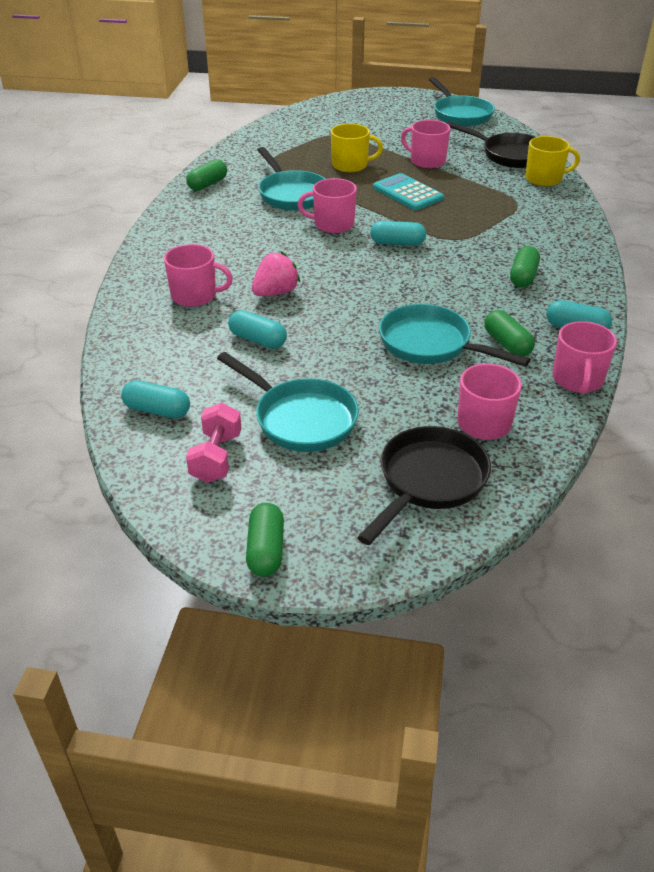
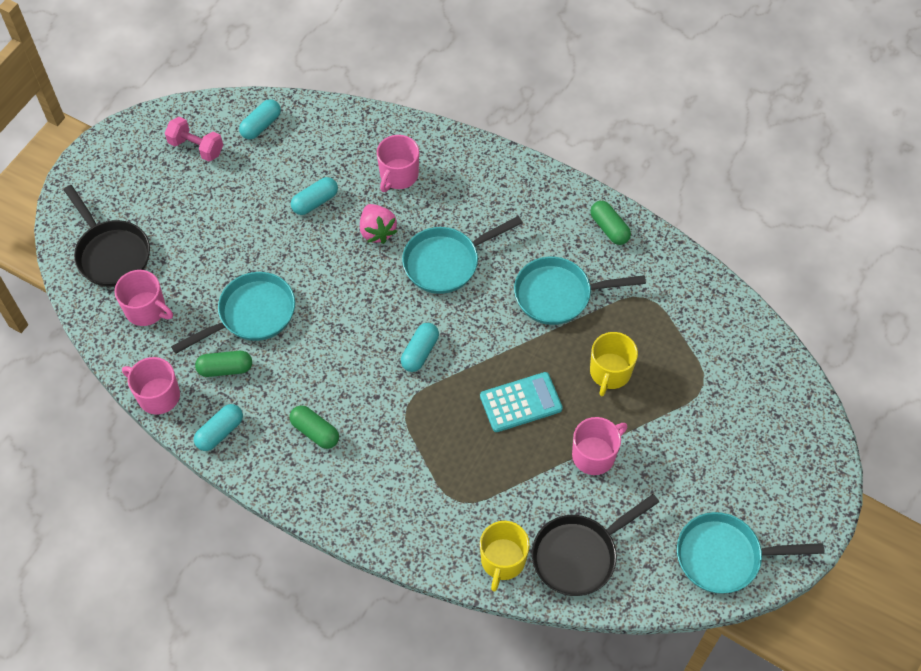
camera: 110 degrees right, 20 degrees up
turquoise pan [217,352,359,452] -> turquoise pan moved to [402,216,523,294]
green capsule [246,503,284,577] -> none
pink mug [298,178,357,233] -> none

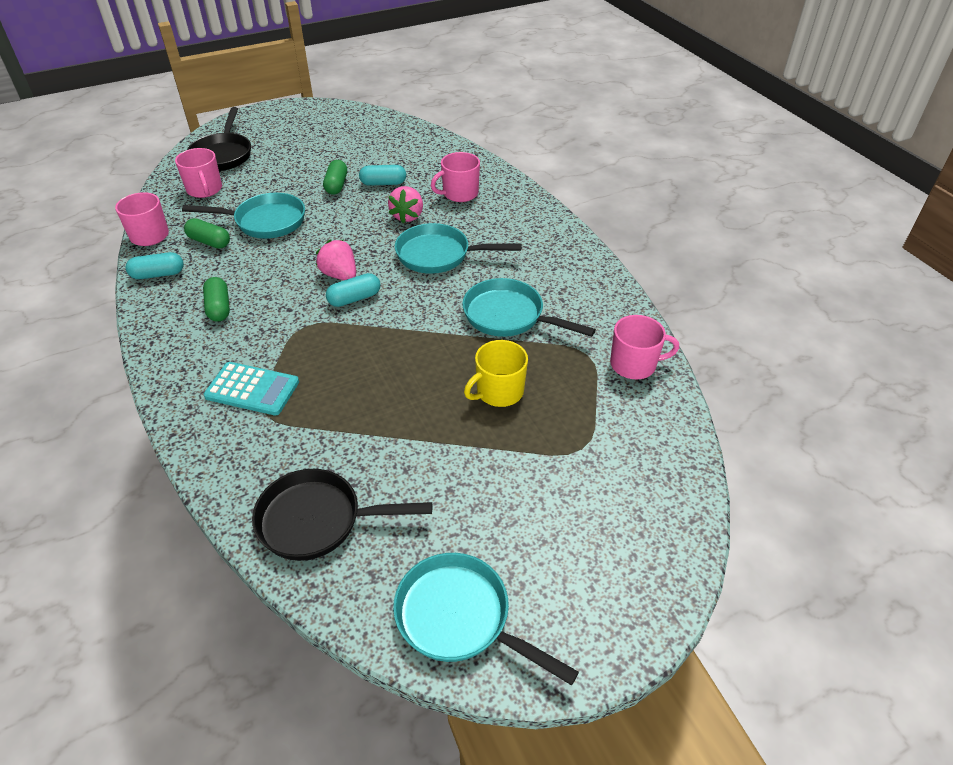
camera: 35 degrees right, 15 degrees down
pink dumbbell [165,117,223,162] -> none
turquoise capsule [239,99,281,140] -> none
turquoise calculator [480,372,563,432] -> turquoise calculator moved to [204,362,299,416]
yellow mug [480,521,530,592] -> none
pink mug [572,417,627,475] -> pink mug moved to [610,315,679,379]
green capsule [590,201,631,245] -> green capsule moved to [323,160,347,195]
none -> pink strawberry [316,240,356,280]

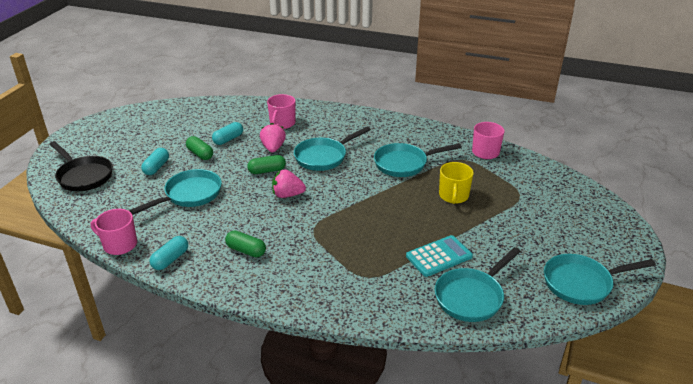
camera: 45 degrees left, 10 degrees down
pink mug [175,148,222,198] -> none
green capsule [184,218,230,249] -> green capsule moved to [247,155,286,174]
turquoise calculator [204,362,299,416] -> turquoise calculator moved to [406,235,473,277]
black pan [252,469,432,561] -> turquoise pan [434,247,521,322]
turquoise capsule [326,273,380,307] -> turquoise capsule moved to [141,148,169,175]
pink strawberry [388,186,423,224] -> pink strawberry turned 150 degrees counterclockwise [260,123,286,152]

